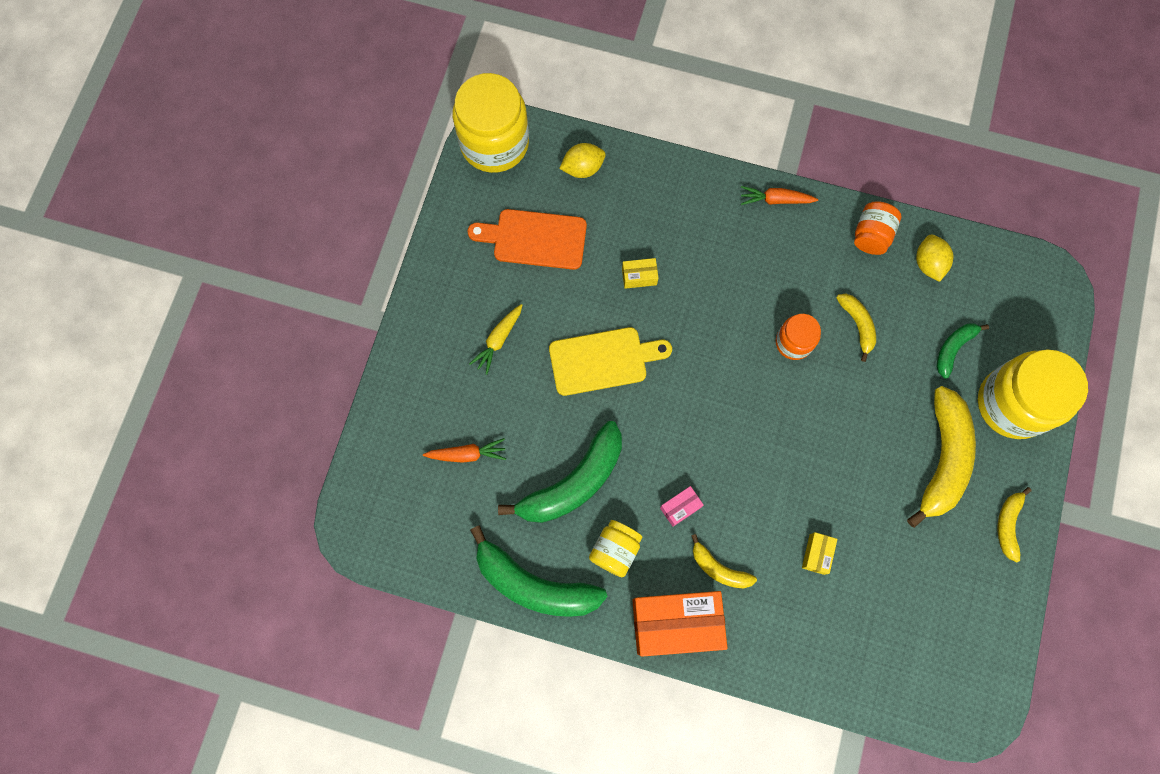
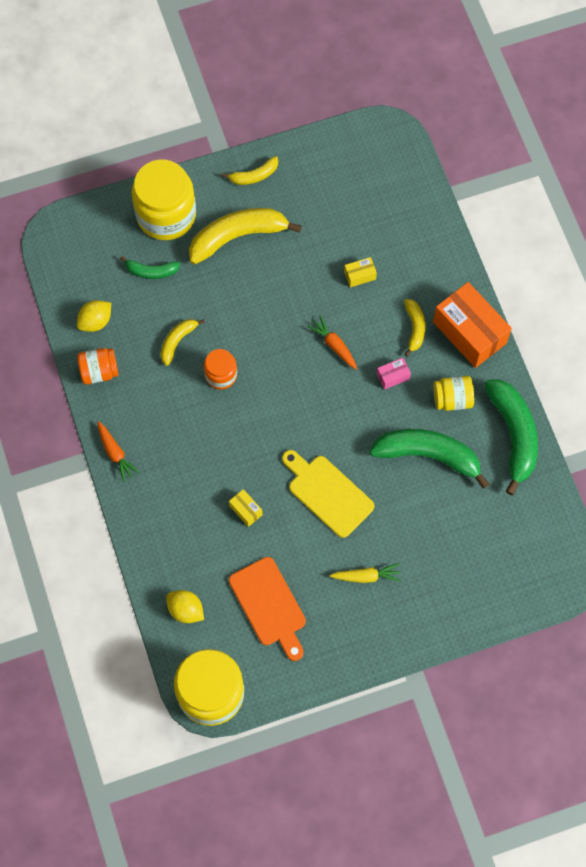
camera: 125 degrees left, 5 degrees down
orange carrot [423,438,506,463] -> orange carrot moved to [307,315,357,370]
pink box [660,486,704,527] -> pink box turned 45 degrees counterclockwise [377,358,411,390]

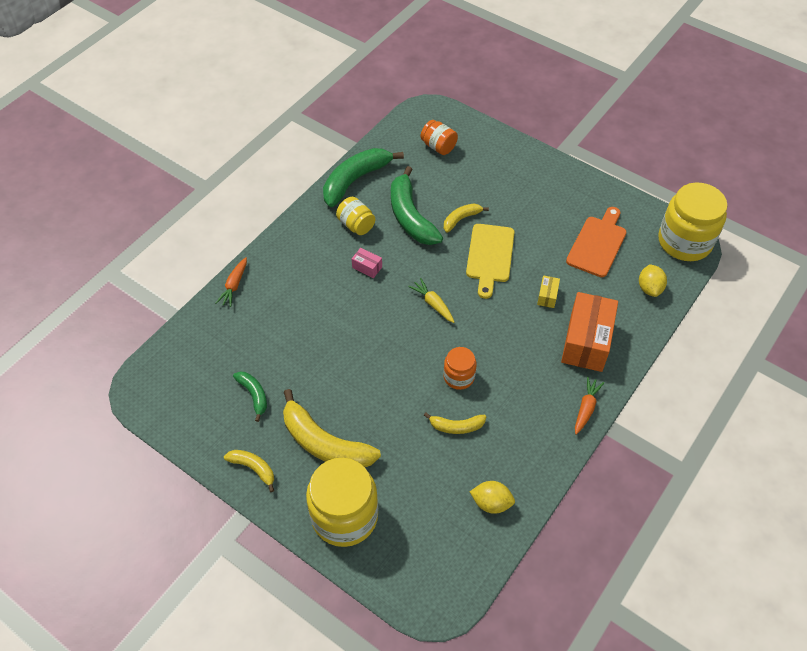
camera: 125 degrees left, 15 degrees down
orange jar [77,348,119,385] -> orange jar moved to [421,120,458,155]
green banana [120,256,180,279] -> green banana moved to [233,371,267,422]
orange carrot [307,315,357,370] -> orange carrot moved to [216,257,247,307]
yellow carrot [329,563,401,583] -> yellow carrot moved to [408,278,454,323]
yellow box [344,257,377,287] -> none
yellow banana [404,299,425,357] -> yellow banana moved to [444,203,489,233]
orange box [433,282,512,368] -> orange box moved to [561,292,618,372]

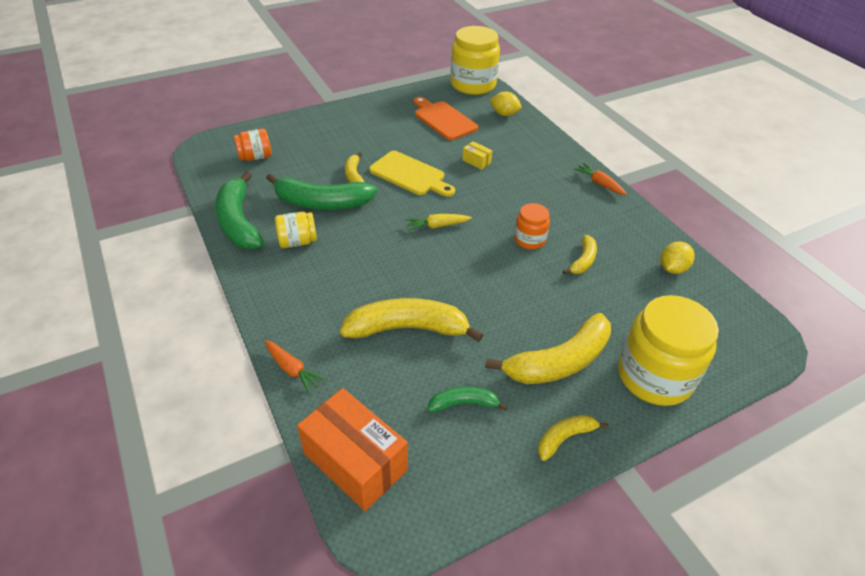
camera: 65 degrees left, 10 degrees down
pink box [352,248,382,278] -> none
orange box [561,292,618,372] -> orange box moved to [297,388,408,511]
none -> yellow banana [340,298,483,342]

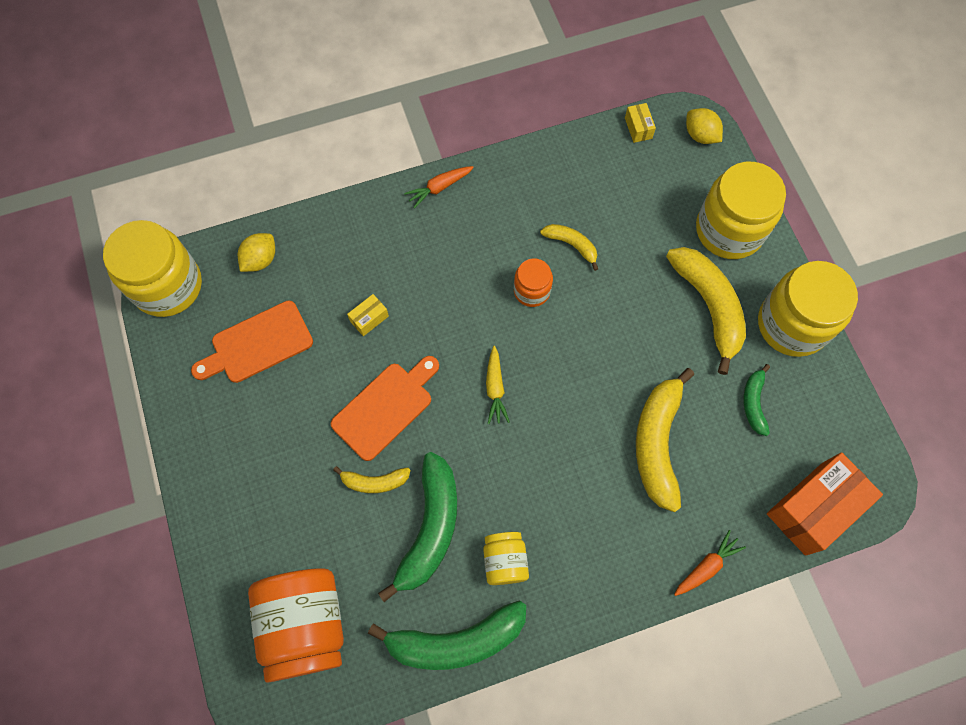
camera: 80 degrees left, 25 degrees up
orange jar [234,128,272,161] -> orange jar [248,568,344,683], size x1.93
yellow cutting board [369,151,455,197] -> orange cutting board [331,356,439,461]
yellow banana [538,415,609,461] -> yellow jar [758,261,858,357]
yellow lemon [661,241,695,274] -> yellow lemon moved to [686,108,723,144]
none -> yellow box [625,103,656,143]

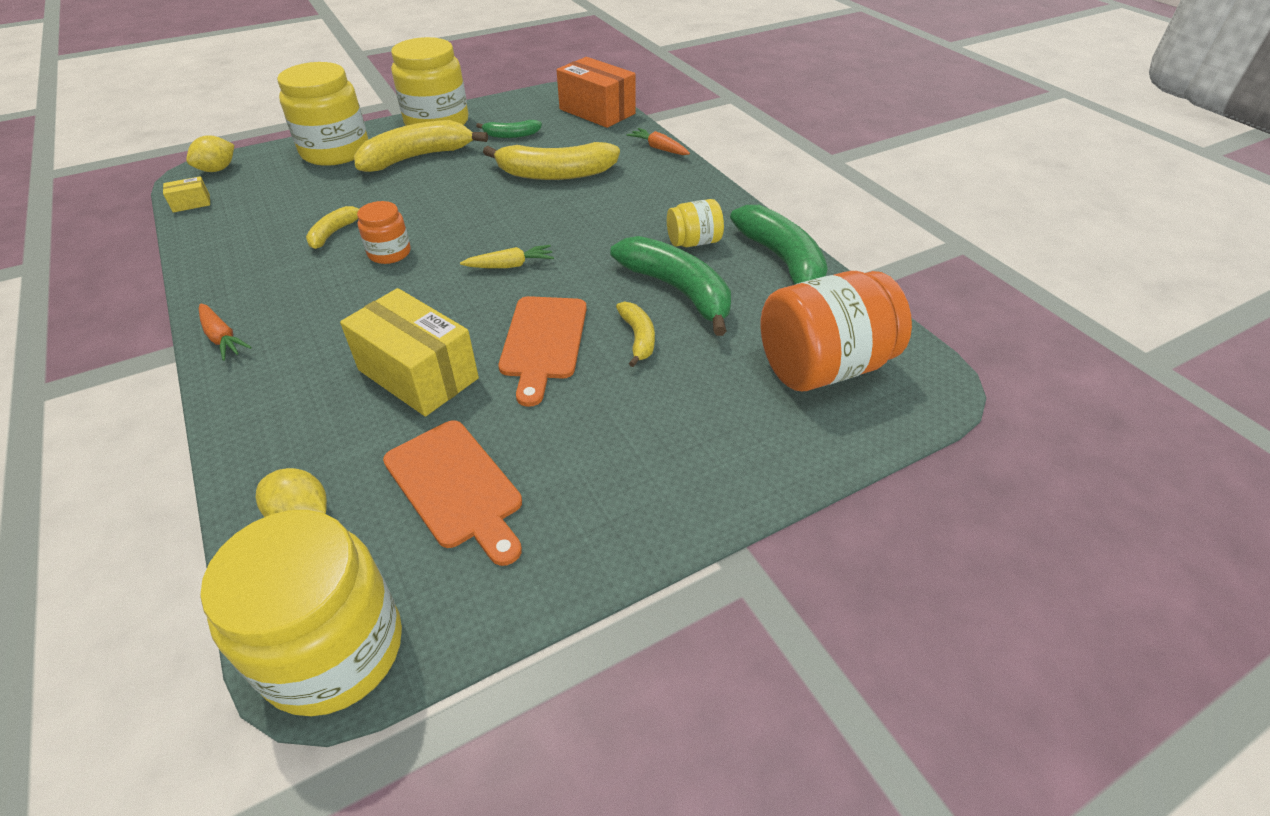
camera: 100 degrees left, 25 degrees down
orange cutting board [331,356,439,461] -> orange cutting board turned 120 degrees counterclockwise [498,296,587,407]
yellow box [347,294,389,336] -> yellow box [340,288,479,416], size x2.31
green banana [378,452,457,602] -> green banana turned 45 degrees clockwise [610,236,731,336]

